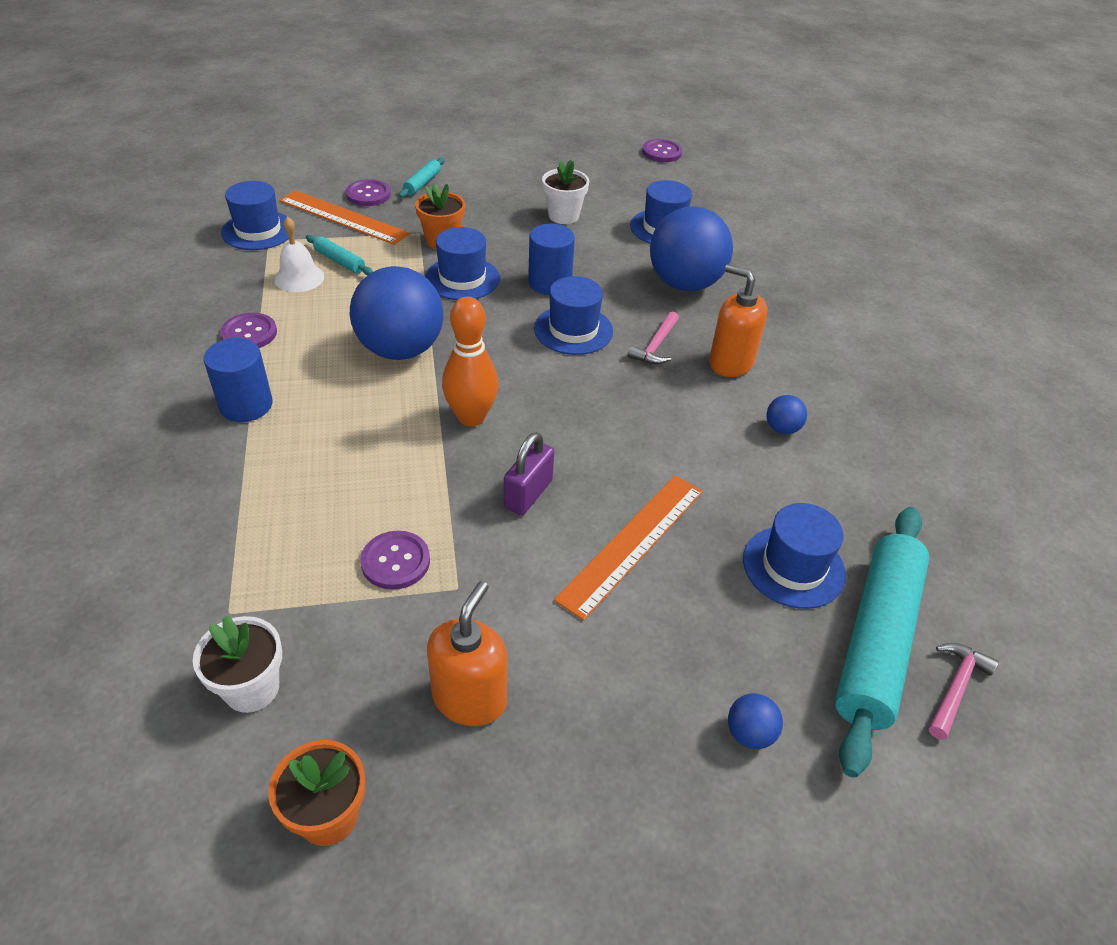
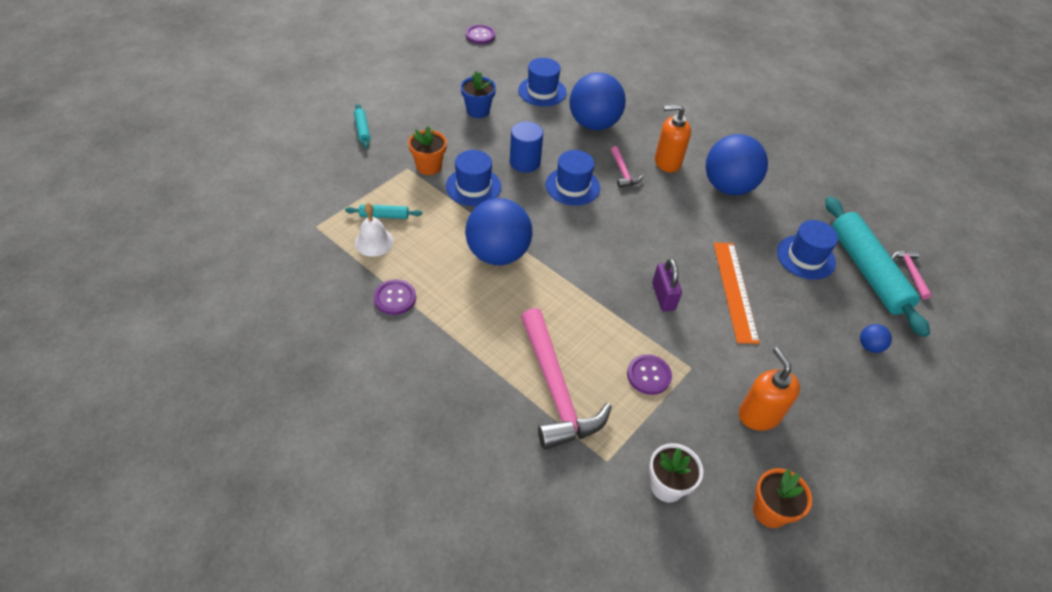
camera: 40 degrees left, 5 degrees up
blue cylinder [203,338,273,422] -> none
blue hat [221,181,295,250] -> none
orange ruler [279,190,410,245] -> none
purple button [346,179,391,206] -> none
orange bowling pin [442,296,498,427] -> none
white flower pot [542,160,589,224] -> blue flower pot [461,71,496,118]
blue ball [766,395,807,434] -> blue ball [706,134,768,195], size x2.44
none -> pink hammer [521,308,612,450]

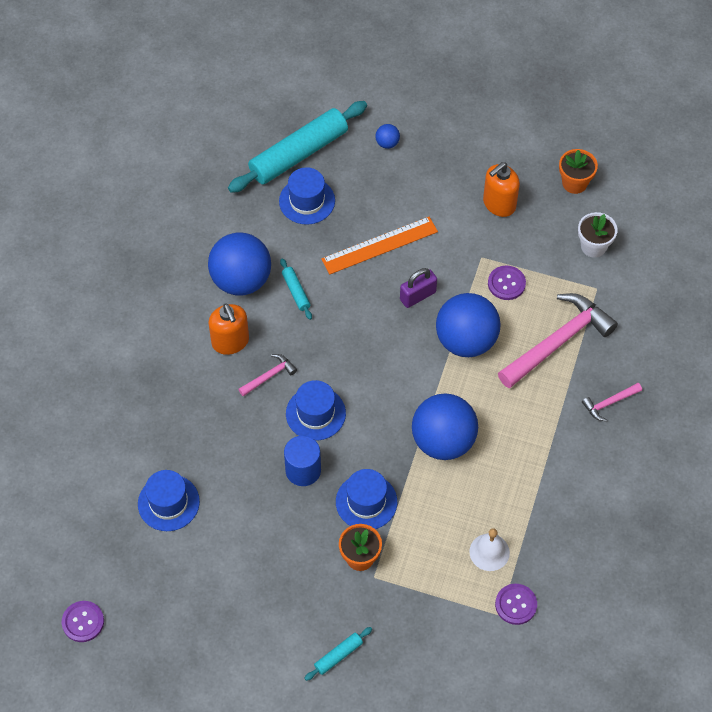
camera: 110 degrees left, 10 degrees up
turquoise rolling pin [345,204,422,219] -> turquoise rolling pin moved to [280,258,312,320]
purple button [374,279,416,315] -> purple button moved to [495,584,537,625]
blue flower pot [461,71,496,118] -> none
blue ball [569,72,626,130] -> blue ball moved to [436,293,501,357]
pink hammer [891,250,932,299] -> pink hammer moved to [582,383,642,421]

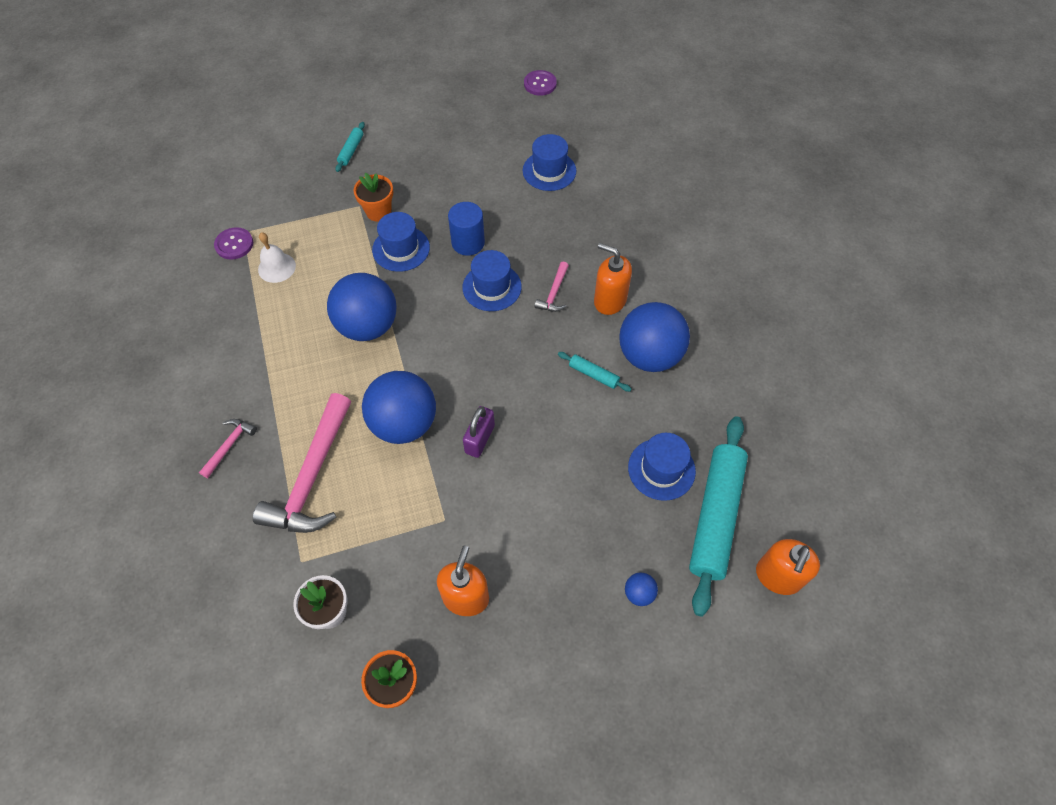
camera: 145 degrees right, 0 degrees up
orange ruler [321,217,438,274] -> none
purple button [488,265,526,300] -> none
none -> orange soap dispenser [756,539,820,595]

